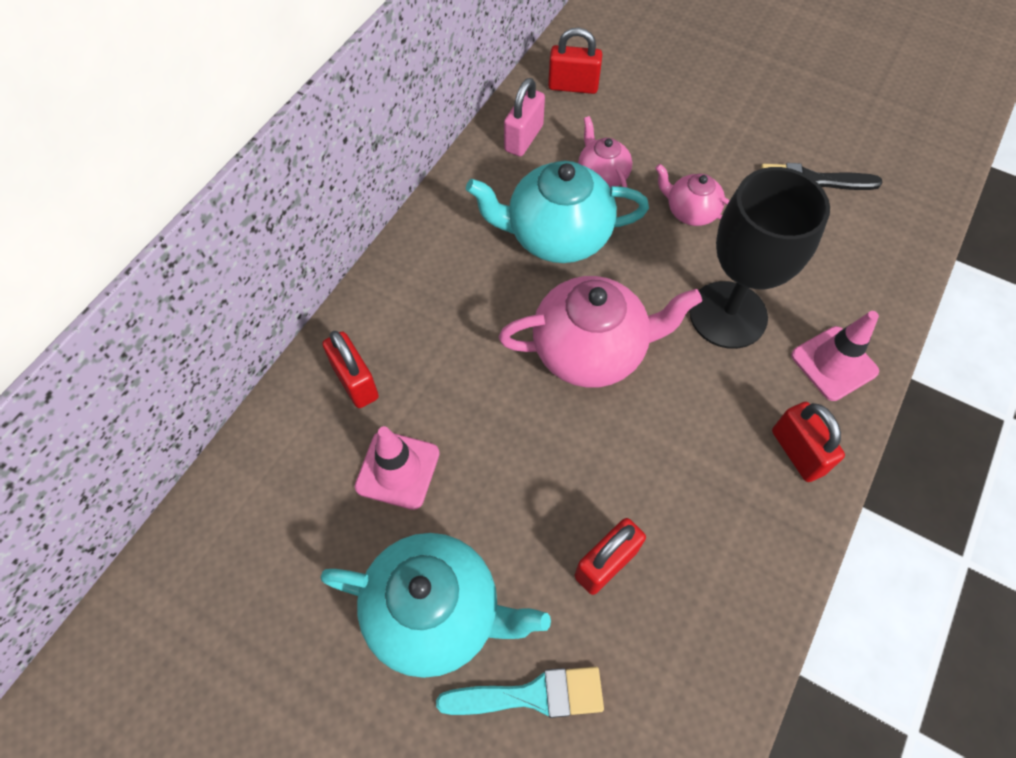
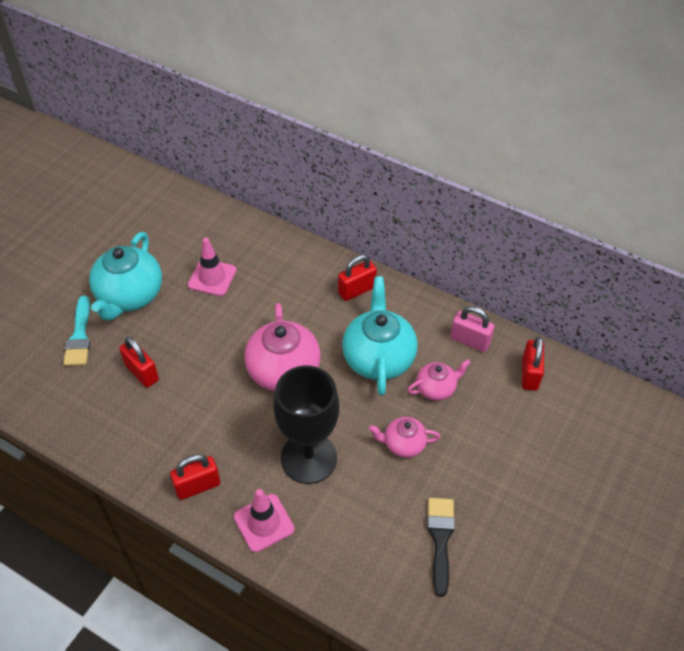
camera: 90 degrees right, 10 degrees down
red padlock [323,331,379,408] -> red padlock moved to [338,255,377,301]
pink teapot [655,164,730,226] -> pink teapot turned 120 degrees counterclockwise [369,417,440,458]

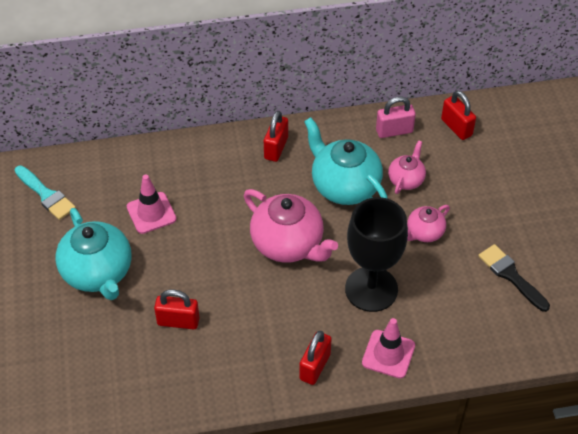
camera: 40 degrees left, 0 degrees up
turquoise brush [63,295,90,366] -> turquoise brush moved to [15,165,76,220]

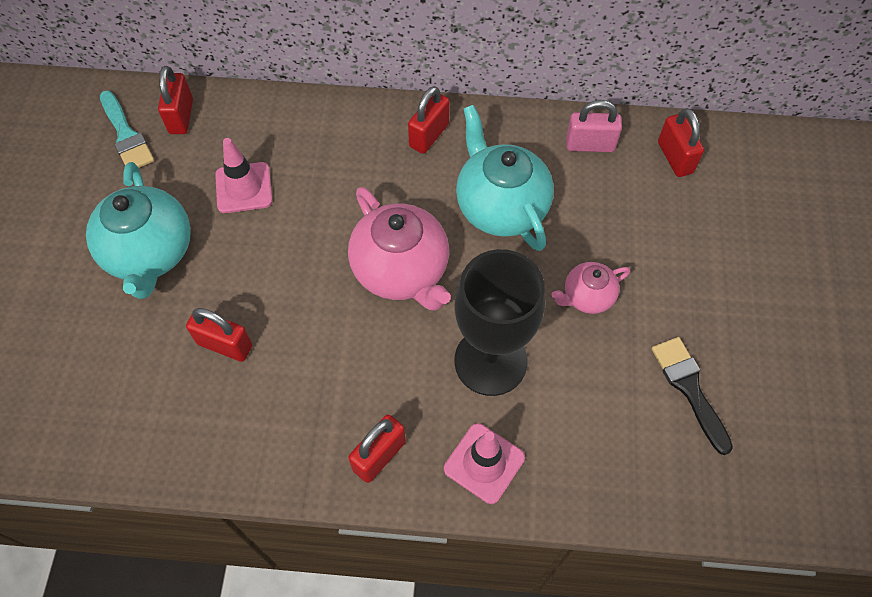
camera: 15 degrees right, 10 degrees up
pink teapot [388,140,426,194] -> none
none -> red padlock [158,66,193,134]

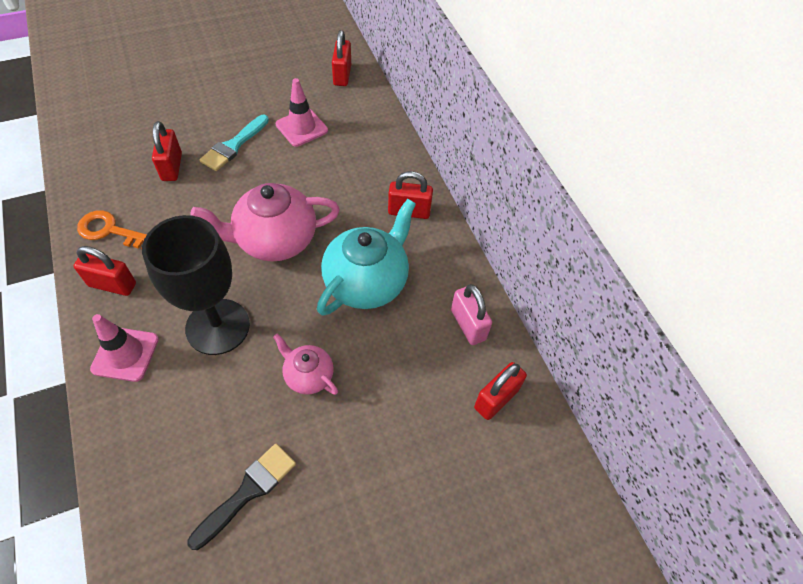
camera: 60 degrees right, 5 degrees down
turquoise teapot [86,162,191,299] -> none
turquoise brush [100,90,154,168] -> turquoise brush moved to [199,115,269,171]
red padlock [158,66,193,134] -> red padlock turned 60 degrees counterclockwise [332,30,351,86]
pink teapot [348,187,451,311] -> pink teapot turned 45 degrees clockwise [190,183,340,261]
none -> orange key [77,210,147,249]

